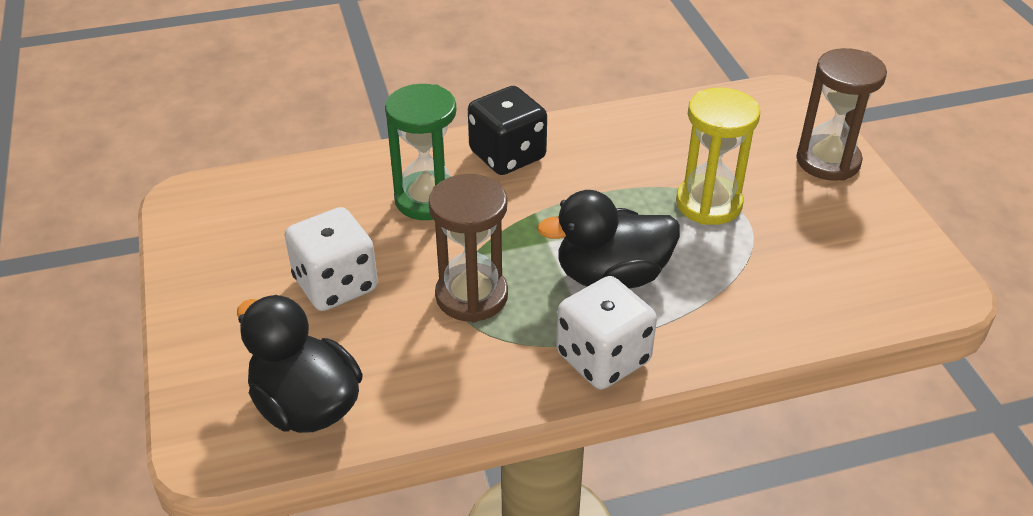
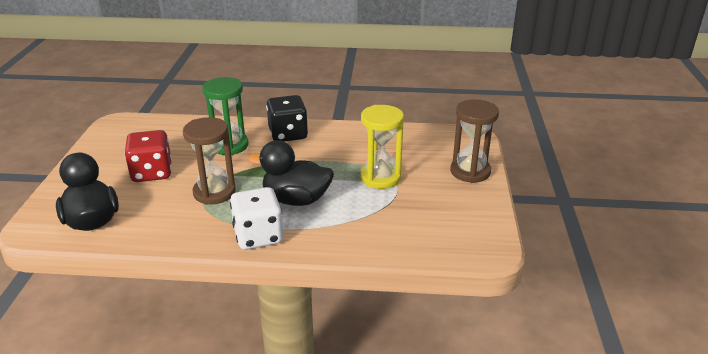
camera: 20 degrees right, 10 degrees down
white dice [285,207,378,311] -> red dice [124,130,172,182]

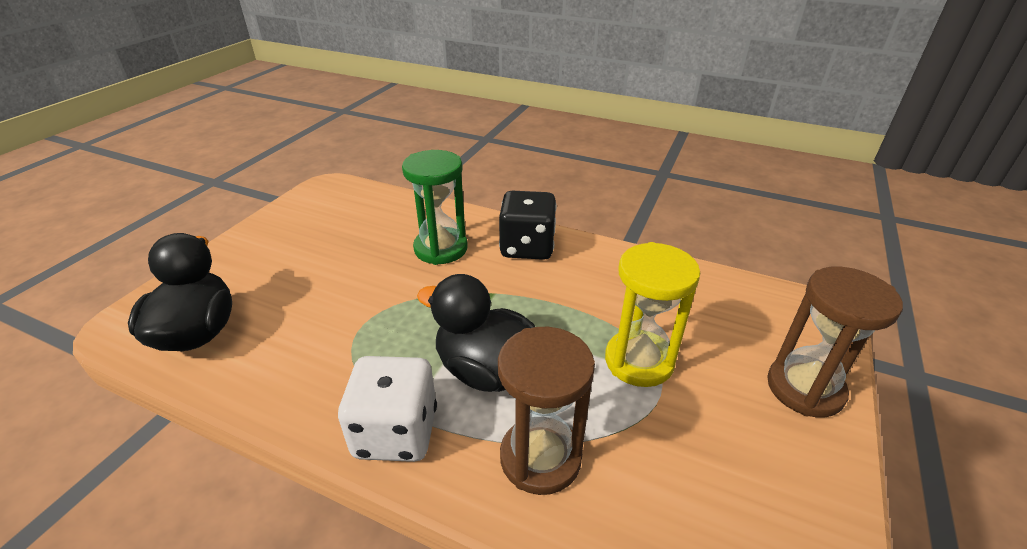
camera: 20 degrees right, 5 degrees up
red dice [124,130,172,182] -> none
brown hourglass [183,117,236,205] -> brown hourglass moved to [498,327,595,495]

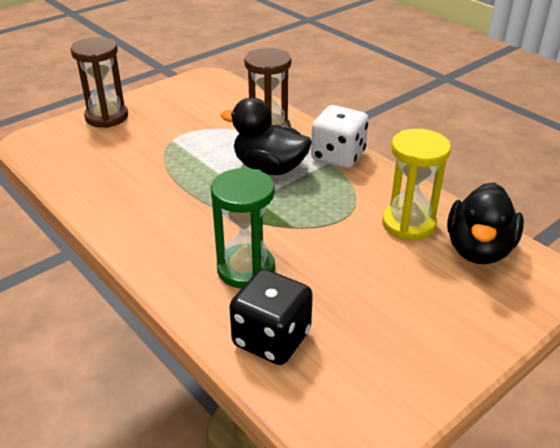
camera: 155 degrees left, 0 degrees up
black duck [417,274,535,392] -> black duck turned 150 degrees clockwise [221,98,312,175]
black dice [499,191,557,260] -> black dice moved to [229,269,313,365]
yellow hourglass [605,242,700,387] -> yellow hourglass moved to [382,129,451,241]

